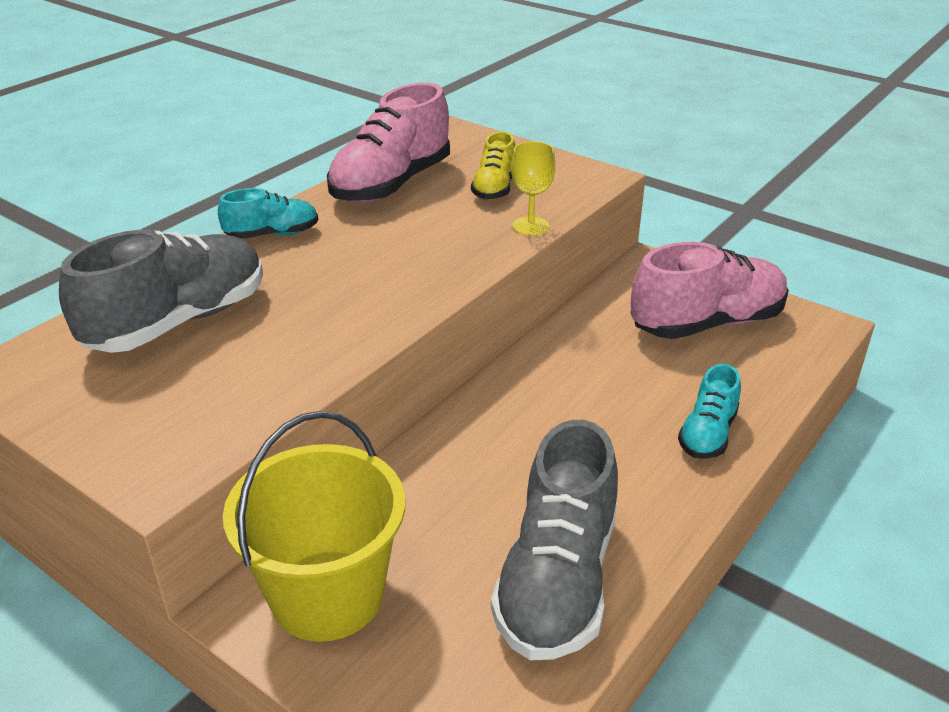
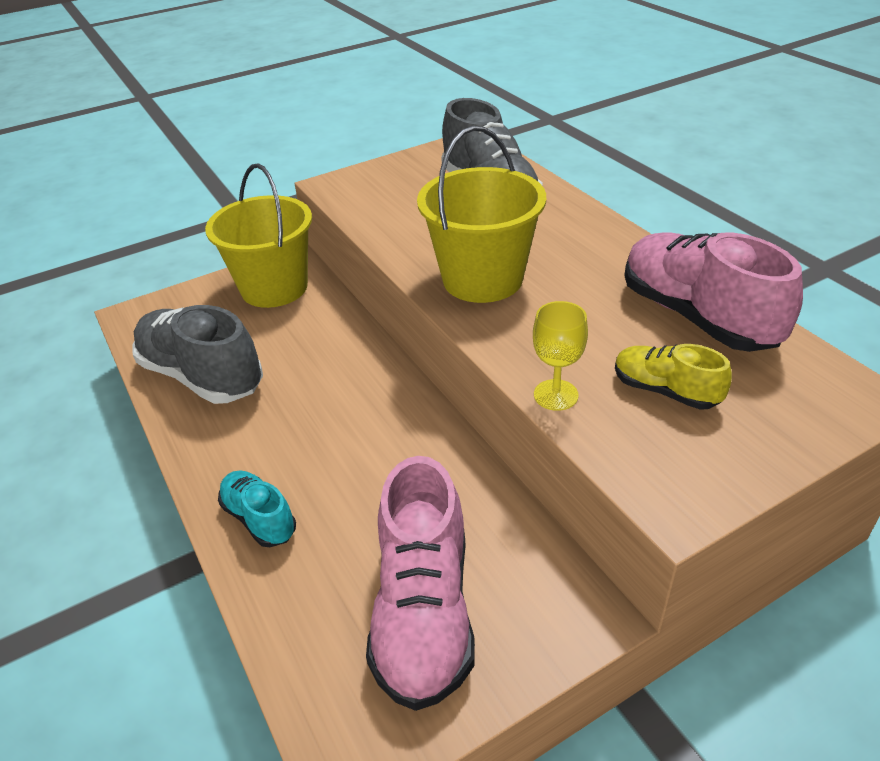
camera: 115 degrees right, 5 degrees up
turquoise shoe [218,188,318,239] -> none
none -> yellow bucket [417,126,546,303]

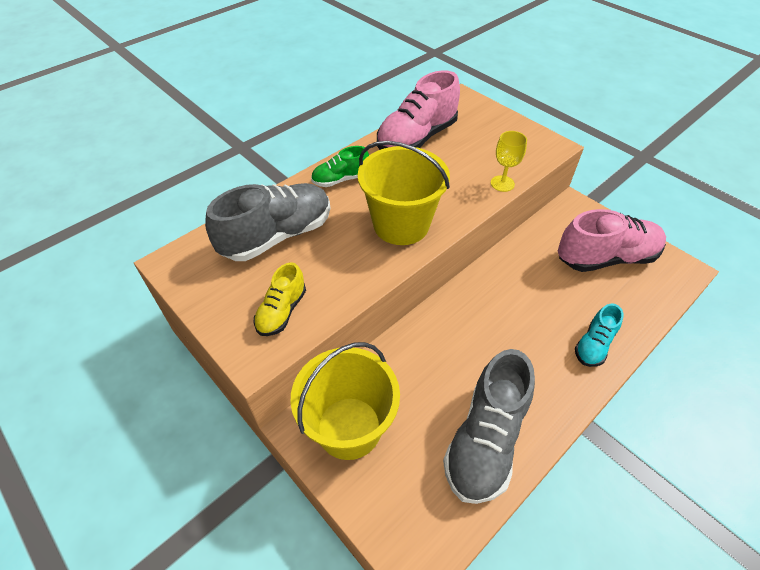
camera: 105 degrees left, 10 degrees up
yellow shoe [615,344,732,410] -> yellow shoe moved to [254,262,306,336]
none -> green shoe [311,146,369,187]

